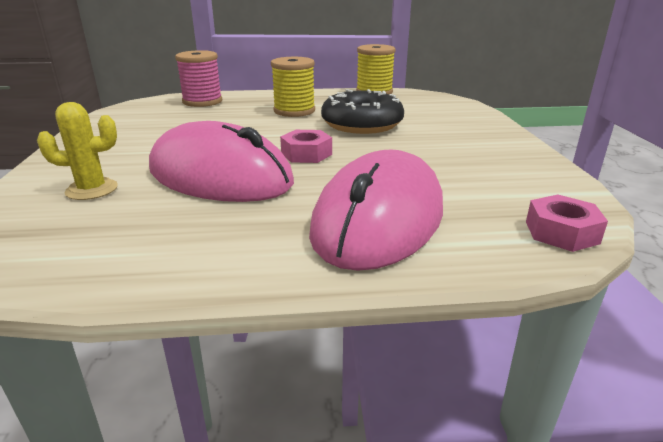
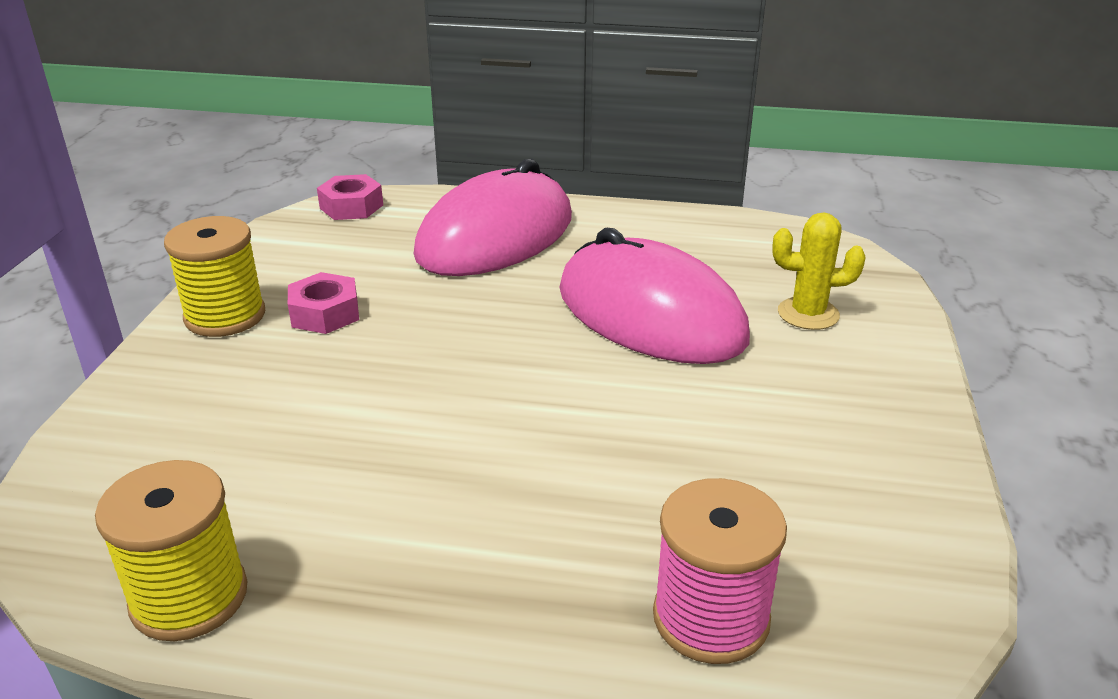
camera: 165 degrees left, 5 degrees up
yellow spool [271,57,315,117] -> yellow spool moved to [164,216,265,337]
pink nut [280,130,332,163] -> pink nut moved to [288,272,359,334]
black donut [321,89,404,134] -> none

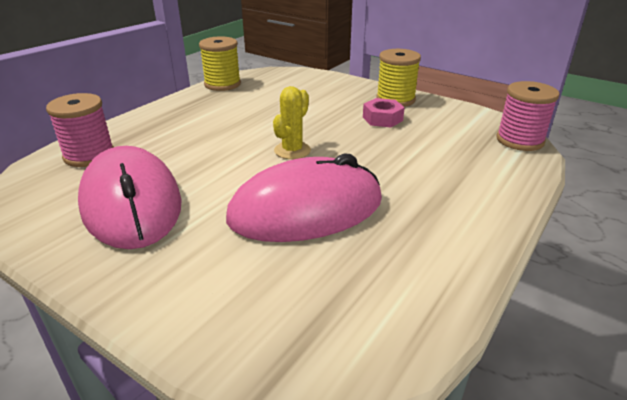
camera: 115 degrees right, 0 degrees up
pink nut [317,174,383,220] -> pink spool [496,81,560,151]
pink mouse [414,159,572,276] -> pink mouse moved to [78,146,182,249]
yellow cactus [772,212,866,330] -> yellow cactus moved to [273,86,311,159]

